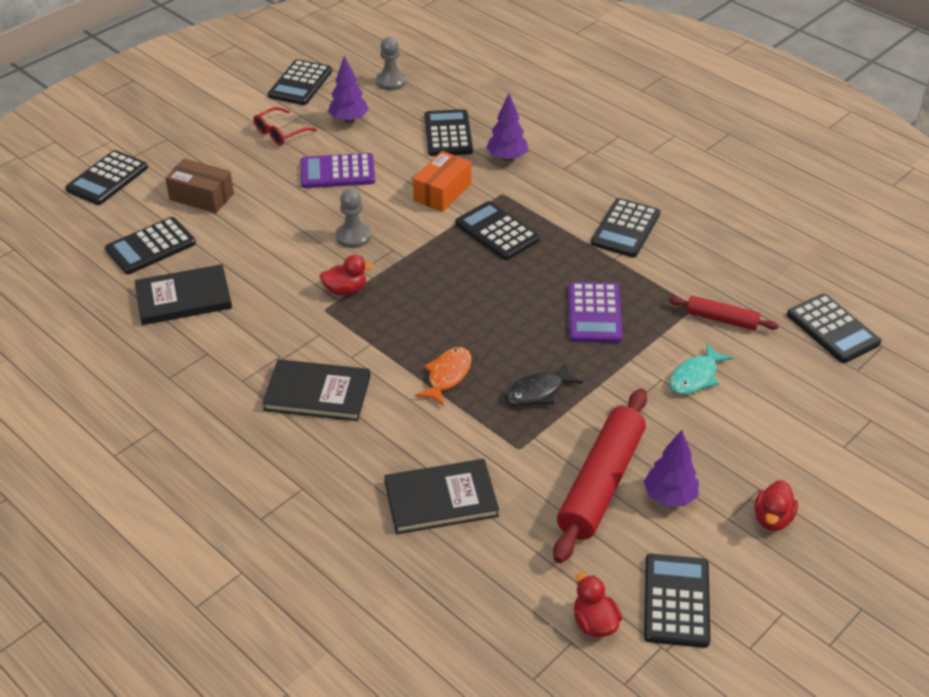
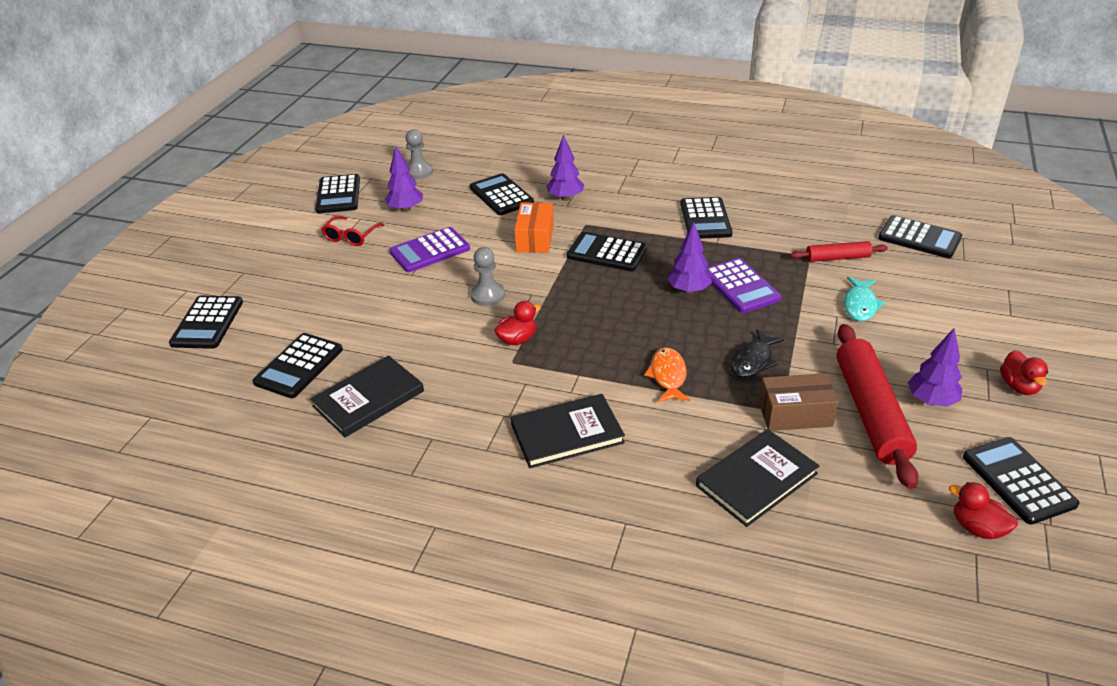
camera: 25 degrees left, 5 degrees down
brown box [165,158,234,213] -> brown box moved to [759,373,839,431]
none -> purple tree [667,222,712,294]

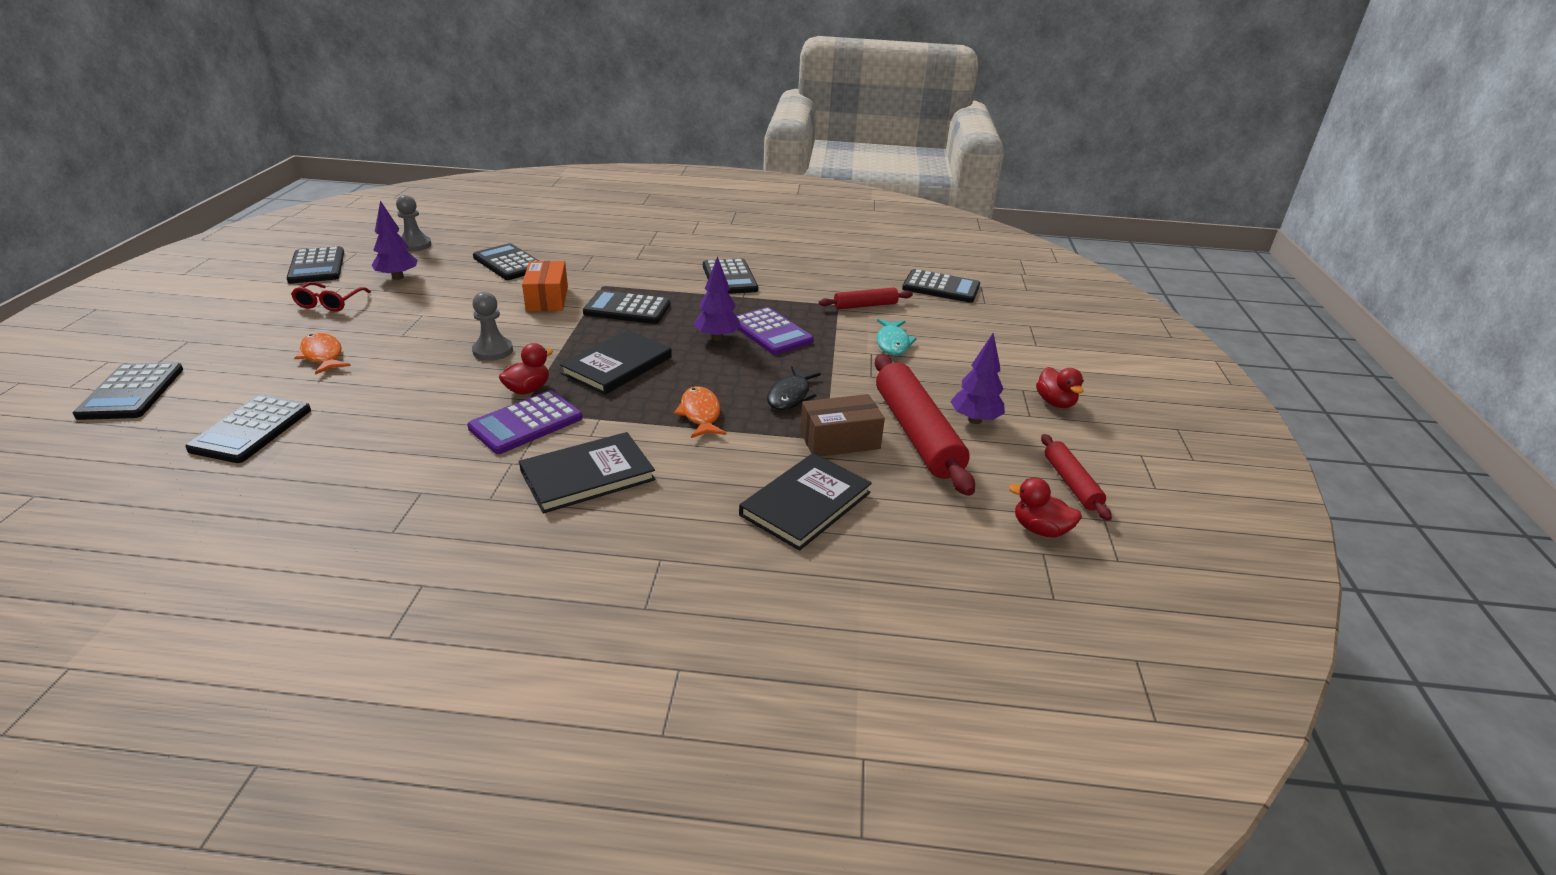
camera: 15 degrees left, 5 degrees down
black book [310,355,424,437] -> black book moved to [560,330,672,395]
purple calculator [389,227,470,272] -> purple calculator moved to [467,390,583,454]
purple tree [546,135,584,201] -> none
black calculator [963,437,1079,525] -> red rolling pin [1041,434,1112,521]
none -> orange fish [294,333,351,375]

